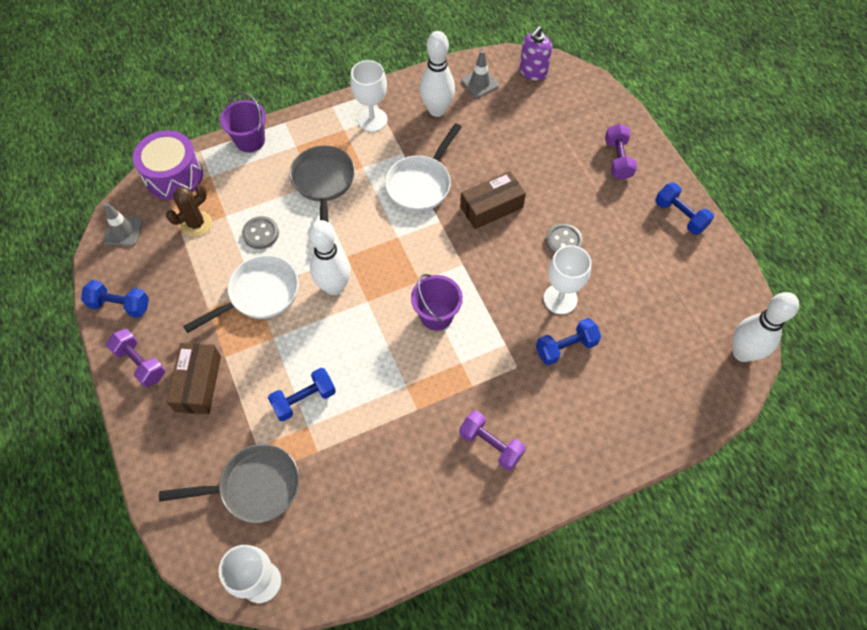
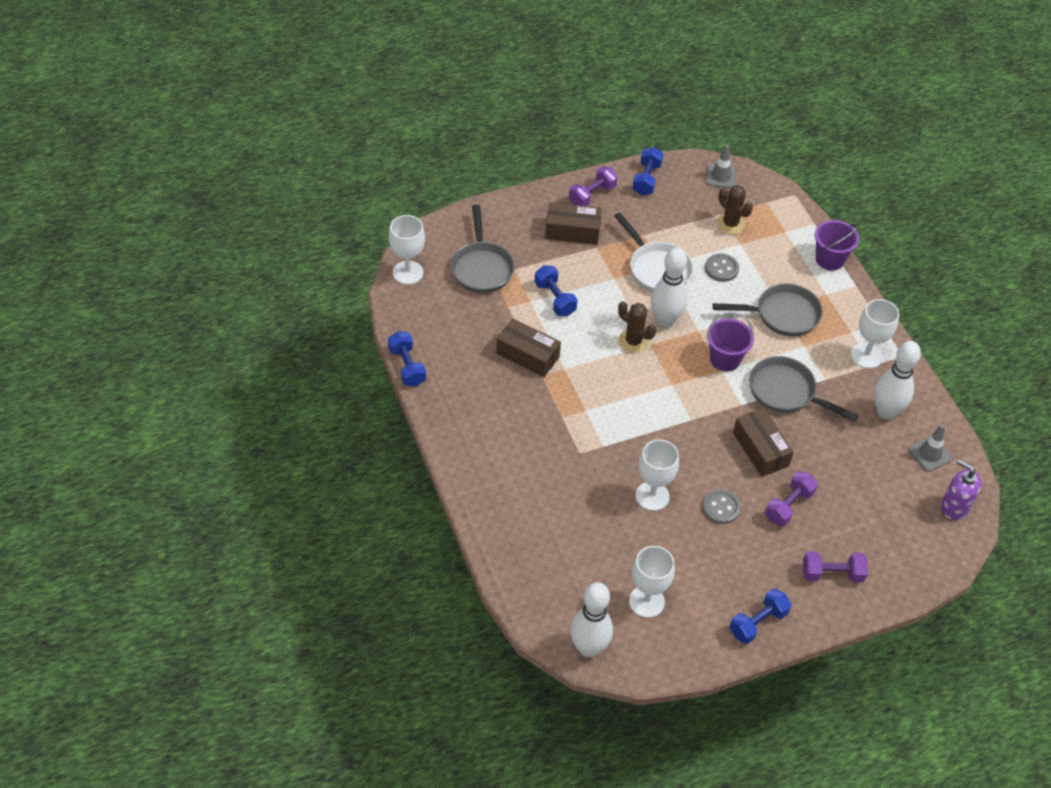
camera: 90 degrees right, 10 degrees down
purple drum [133,130,203,200] -> none
white pan [385,123,462,212] -> grey pan [749,356,859,422]
purple bucket [411,274,463,331] -> purple bucket moved to [707,312,754,372]
purple dumbbell [459,411,526,471] -> purple dumbbell moved to [765,471,818,526]
blue dumbbell [536,318,601,365] -> blue dumbbell moved to [388,331,426,386]
none -> brown box [496,318,561,377]
none -> brown cactus [618,301,656,353]
none -> white goblet [629,546,675,618]

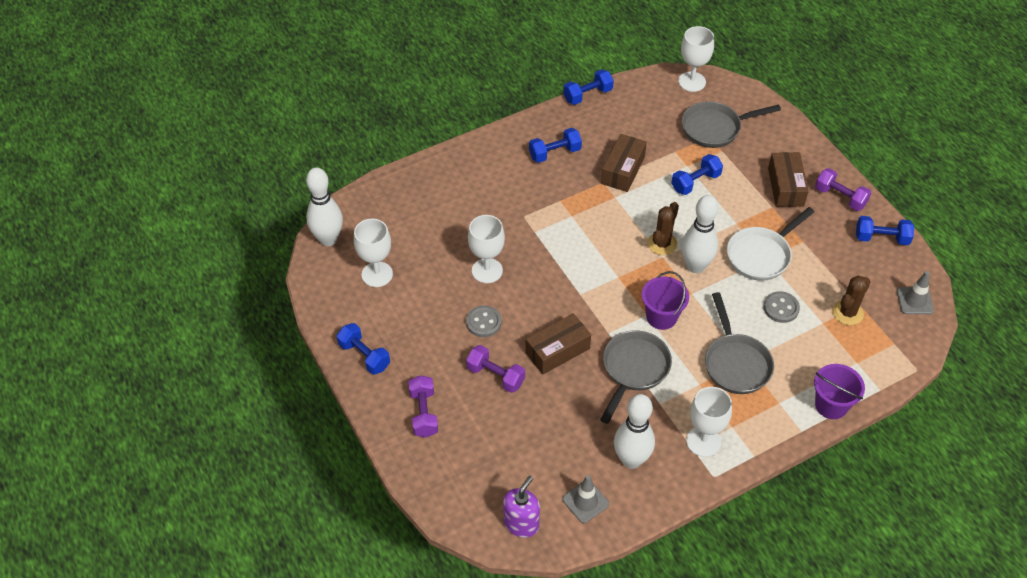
camera: 85 degrees right, 0 degrees up
none -> blue dumbbell [529,128,582,163]

